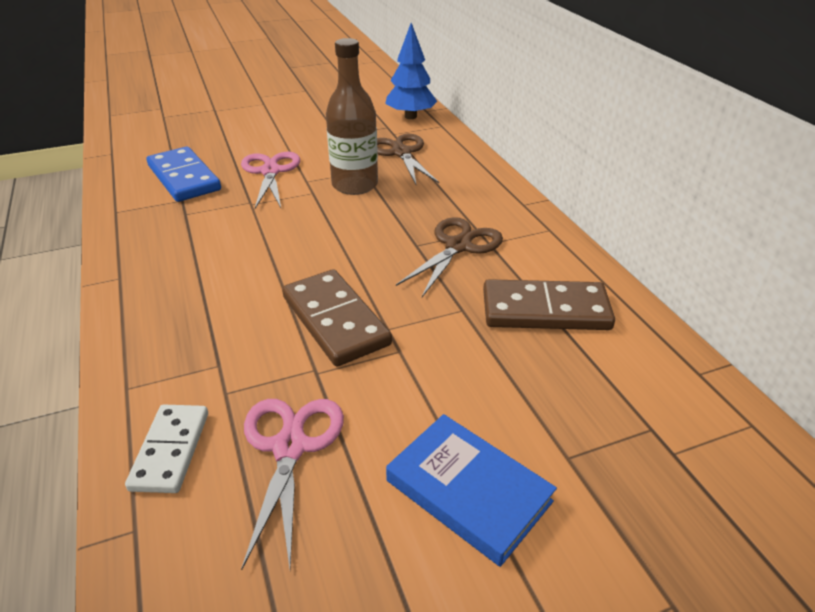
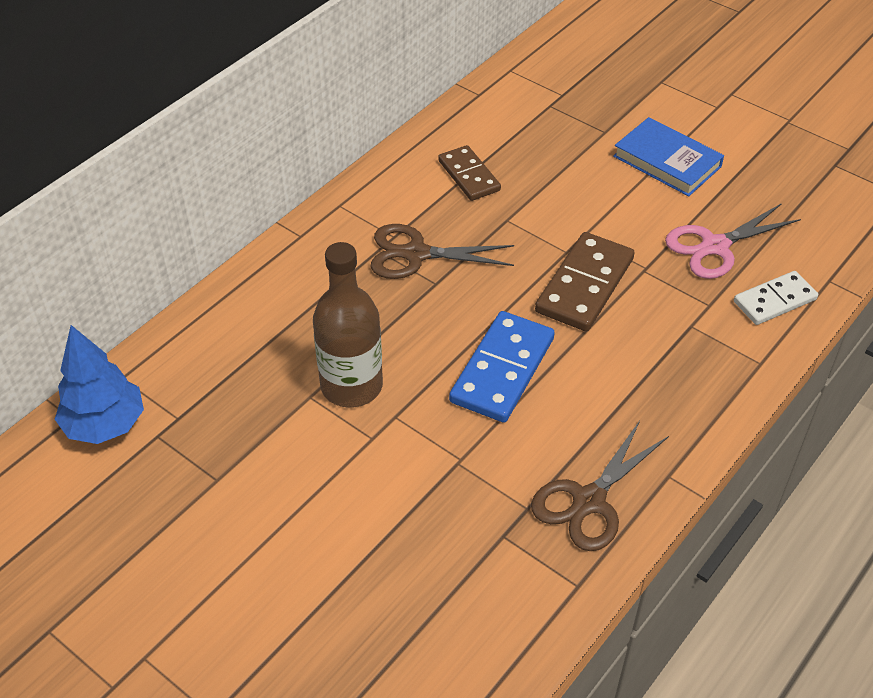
camera: 120 degrees left, 10 degrees up
blue domino [147,147,221,202] -> blue domino moved to [449,311,555,422]
pink scissors [241,152,300,209] -> none
brown scissors [377,134,439,184] -> brown scissors moved to [531,421,669,551]
blue book [386,414,557,567] -> blue book turned 60 degrees counterclockwise [613,117,724,196]
brown domino [483,279,615,330] -> brown domino [438,145,501,201], size x0.65

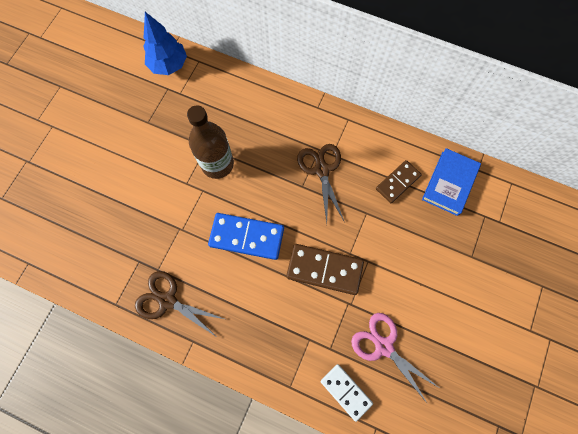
camera: 75 degrees right, 25 degrees up
blue book [613,117,724,196] -> blue book moved to [422,148,481,216]

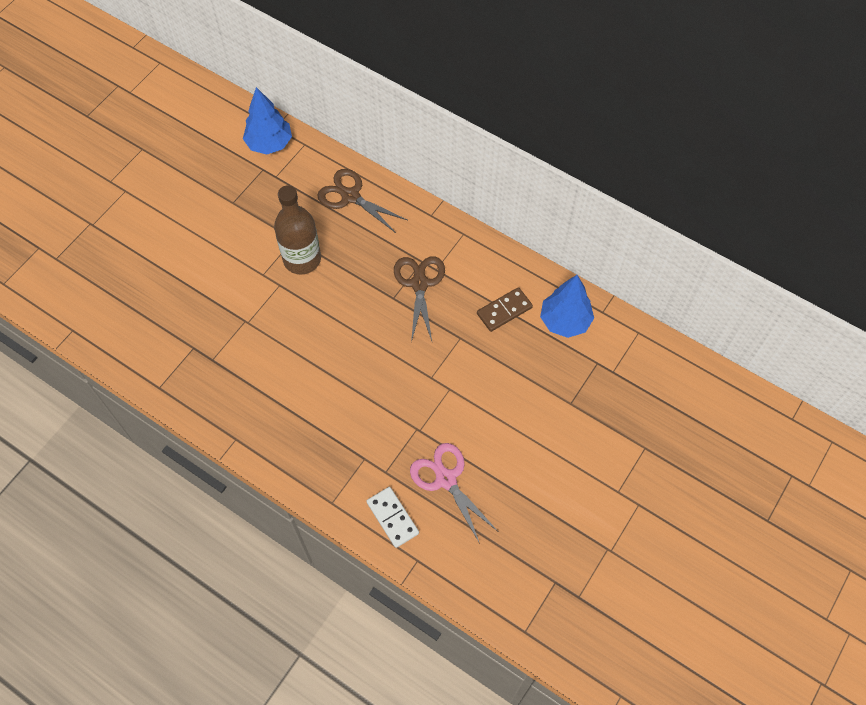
camera: 10 degrees right, 10 degrees down
brown scissors [135,271,224,338] -> brown scissors moved to [317,169,407,233]
blue domino [208,213,284,260] -> none
brown domino [286,244,364,295] -> none
blue book [422,148,481,216] -> blue tree [540,275,594,338]

